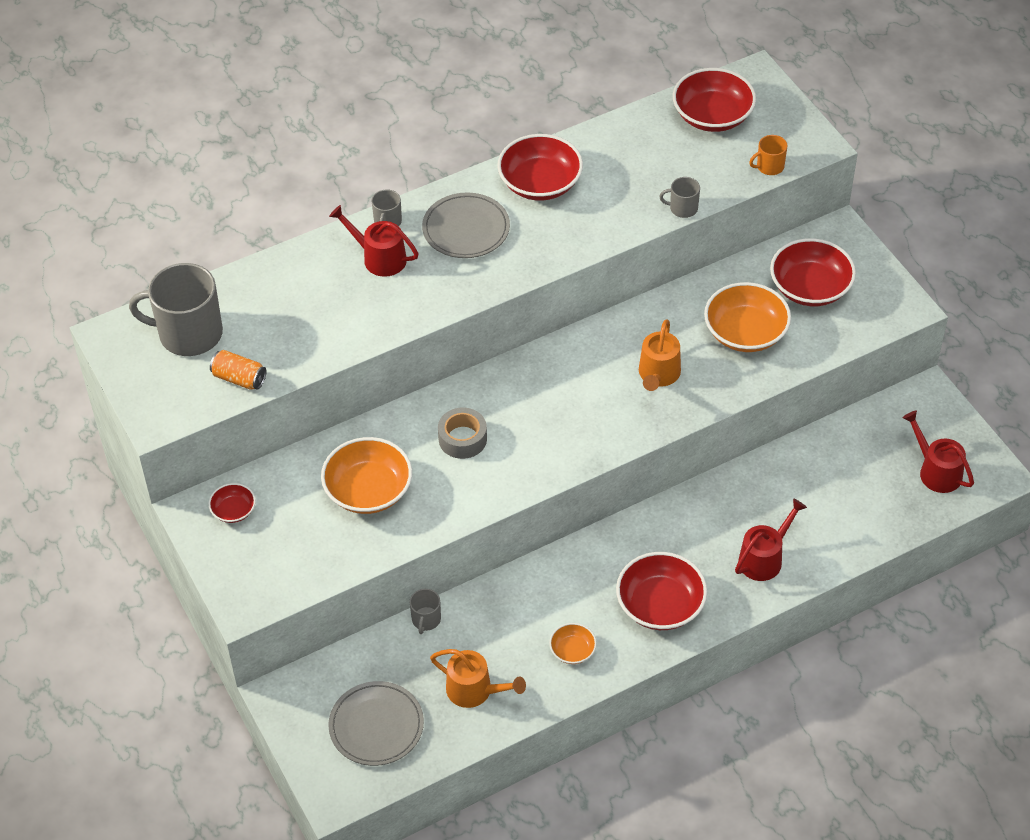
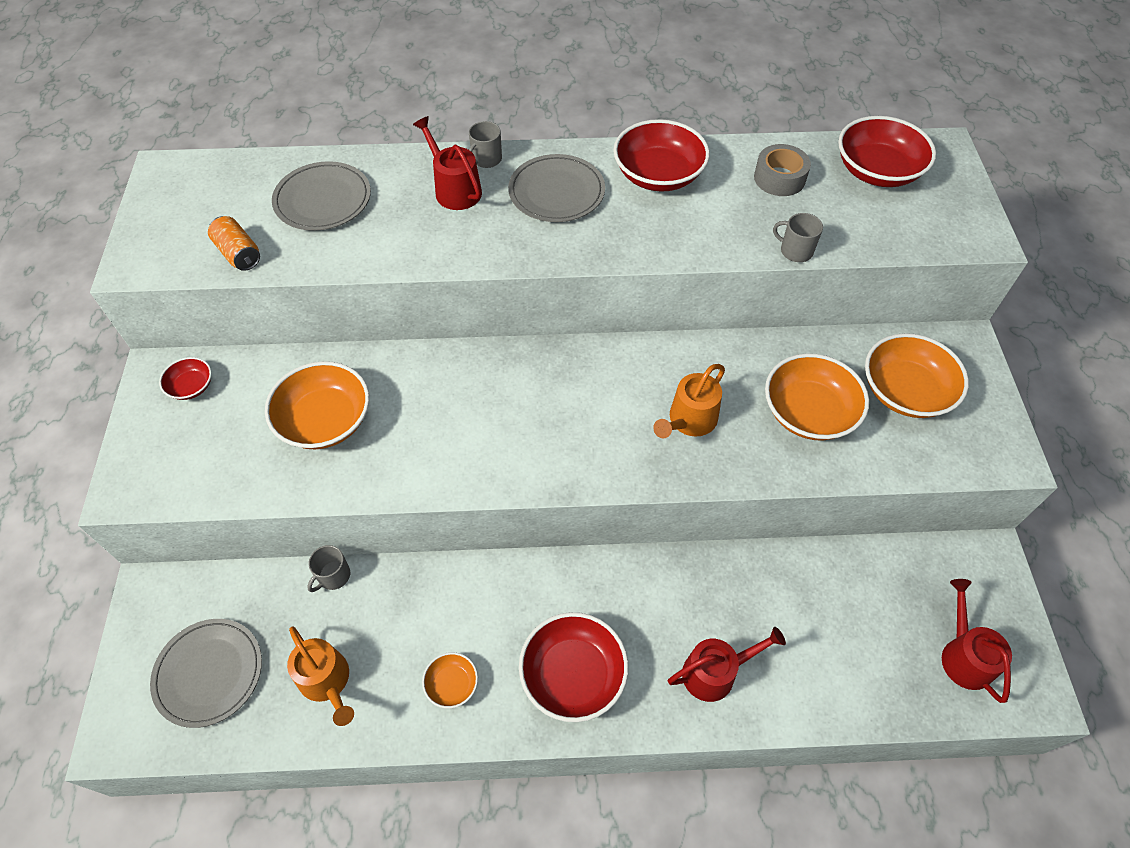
camera: 25 degrees right, 5 degrees up
grey mug [129,263,223,356] -> none
grey tape [438,408,487,459] -> grey tape moved to [754,144,811,196]
orange mug [749,135,788,175] -> none
red bowl [770,238,856,306] -> orange bowl [865,333,969,418]
none -> grey plate [272,161,371,231]

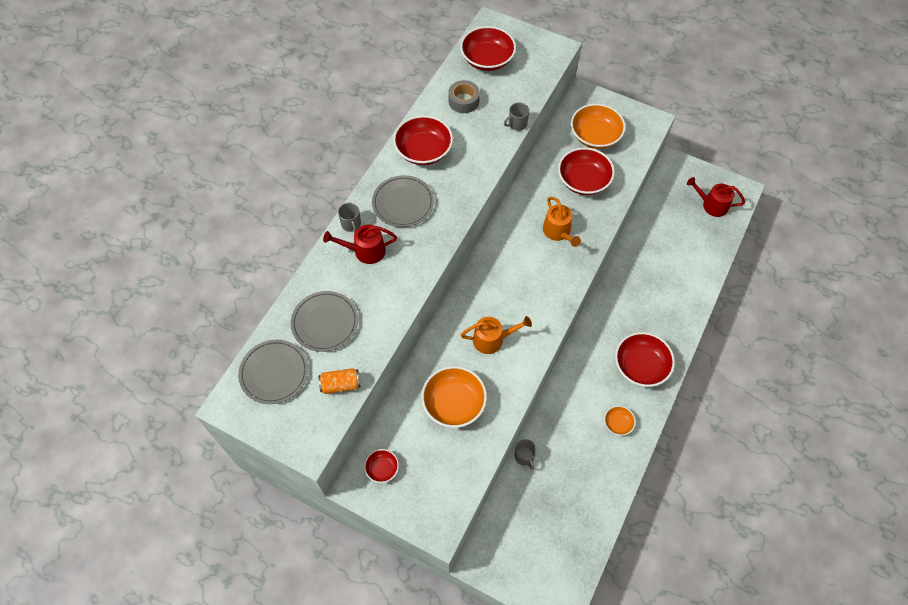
camera: 60 degrees left, 5 degrees up
grey plate [150,619,262,728] -> grey plate moved to [238,340,308,404]
orange watering can [287,627,354,726] -> orange watering can moved to [461,316,532,354]
red watering can [668,627,786,702] -> none
orange bowl [765,353,869,441] -> red bowl [558,147,615,195]

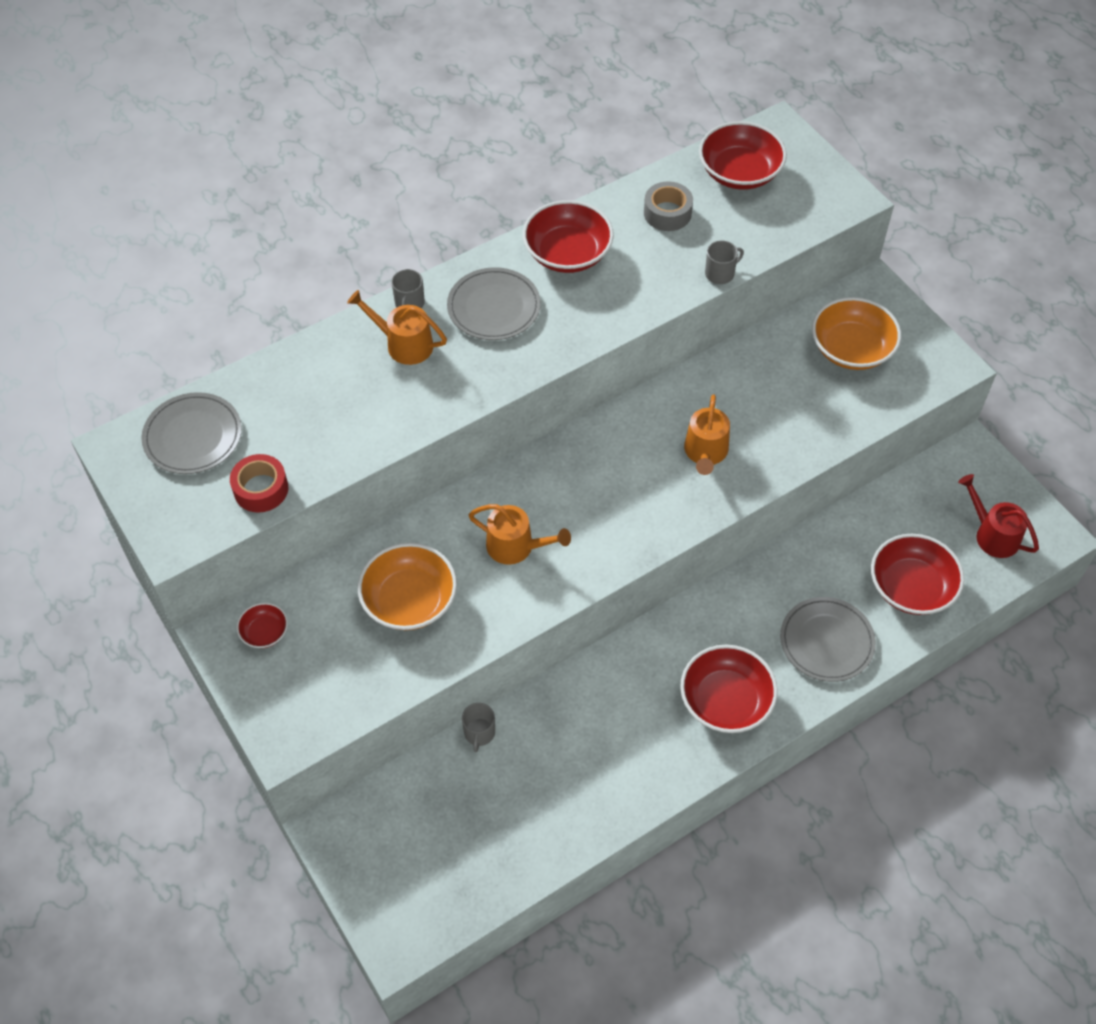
camera: 30 degrees right, 5 degrees down
grey plate [291,291,358,352] -> grey plate moved to [780,597,876,682]
orange can [318,368,360,394] -> red tape [230,454,288,512]
red watering can [323,225,397,264] -> orange watering can [347,290,447,365]
grey mug [504,102,529,131] -> grey mug turned 150 degrees clockwise [705,241,744,284]
red bowl [558,147,615,195] -> red bowl moved to [871,534,964,615]
orange bowl [604,406,636,436] -> none

